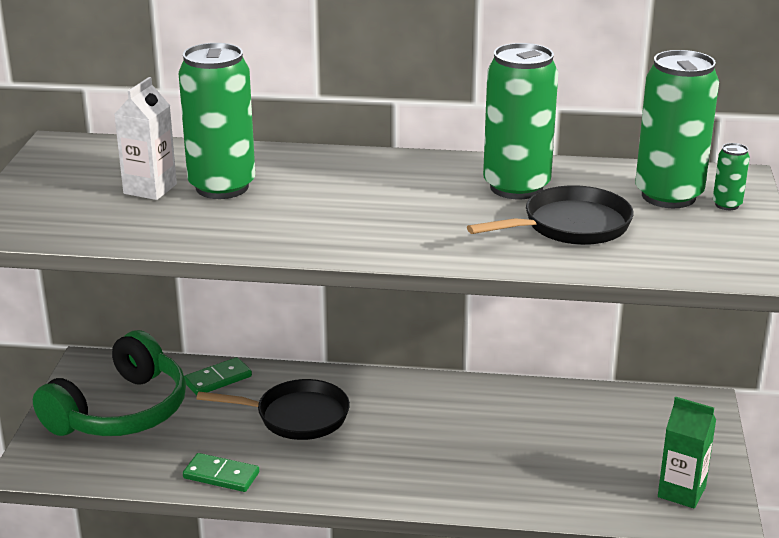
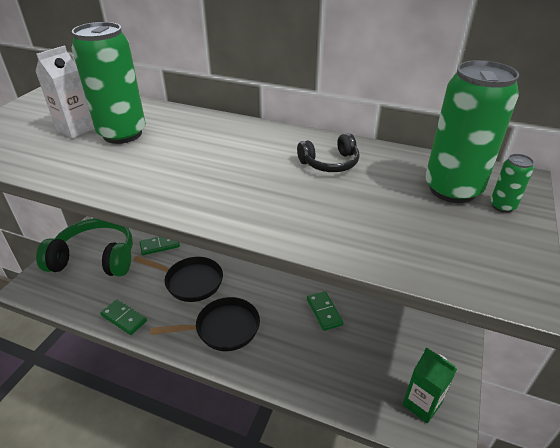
camera: 15 degrees right, 10 degrees up
green headphones [33,330,186,436] -> green headphones turned 135 degrees counterclockwise [36,218,133,277]
black pan [467,185,634,245] -> black pan moved to [150,297,260,351]
green can [483,43,558,199] -> black headphones [297,133,360,172]
none -> green domino [307,291,344,331]

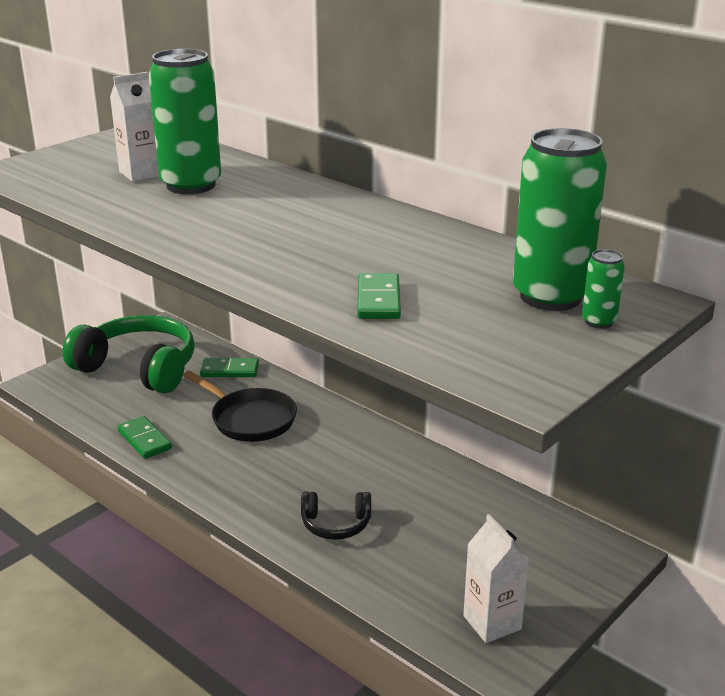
camera: 20 degrees right, 10 degrees down
black pan [150,297,260,351] -> none
black headphones [297,133,360,172] -> black headphones moved to [301,492,371,540]
green domino [307,291,344,331] -> green domino moved to [357,273,401,319]
green carton [403,347,457,423] -> white carton [463,514,529,643]

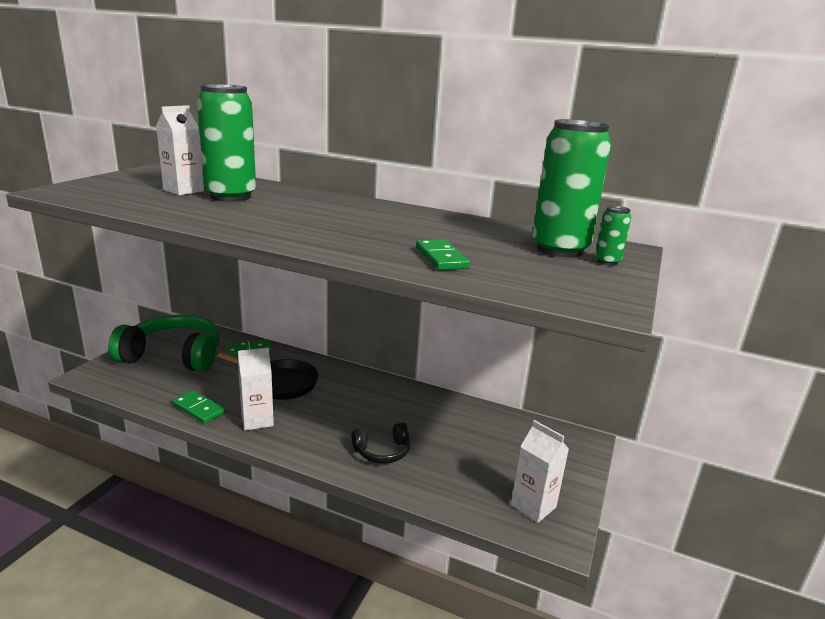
camera: 20 degrees left, 5 degrees down
none -> white carton [238,347,274,431]

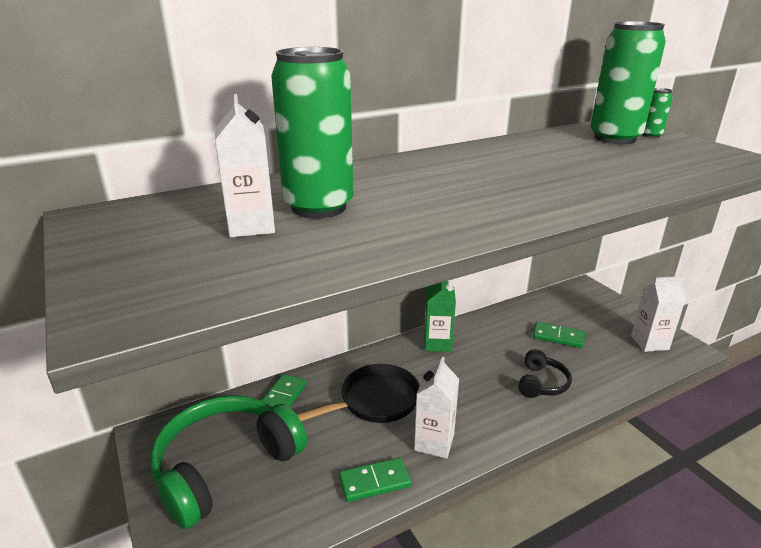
camera: 50 degrees left, 5 degrees up
green domino [416,239,470,270] -> green domino moved to [533,322,585,348]
none -> green carton [424,281,456,352]

